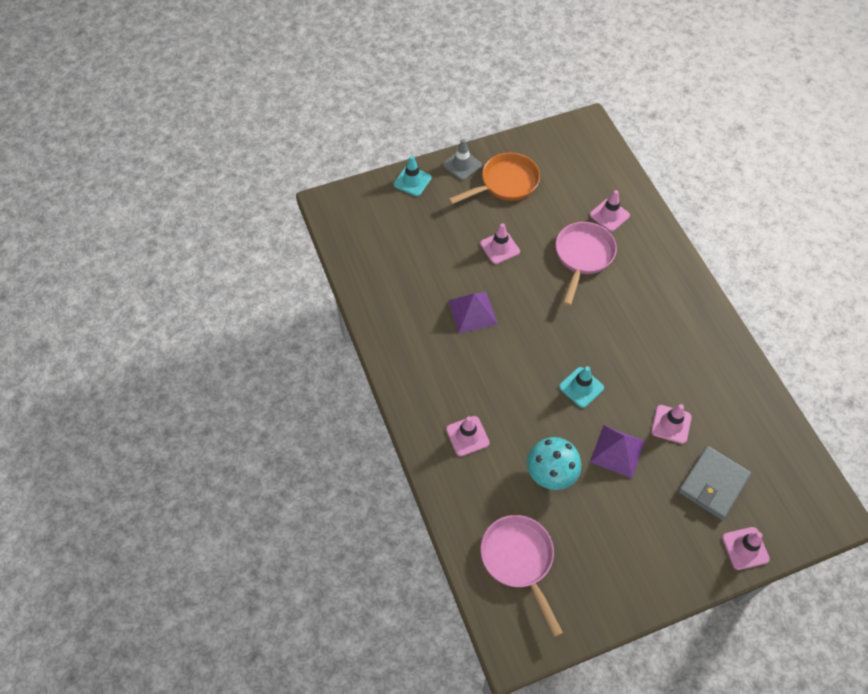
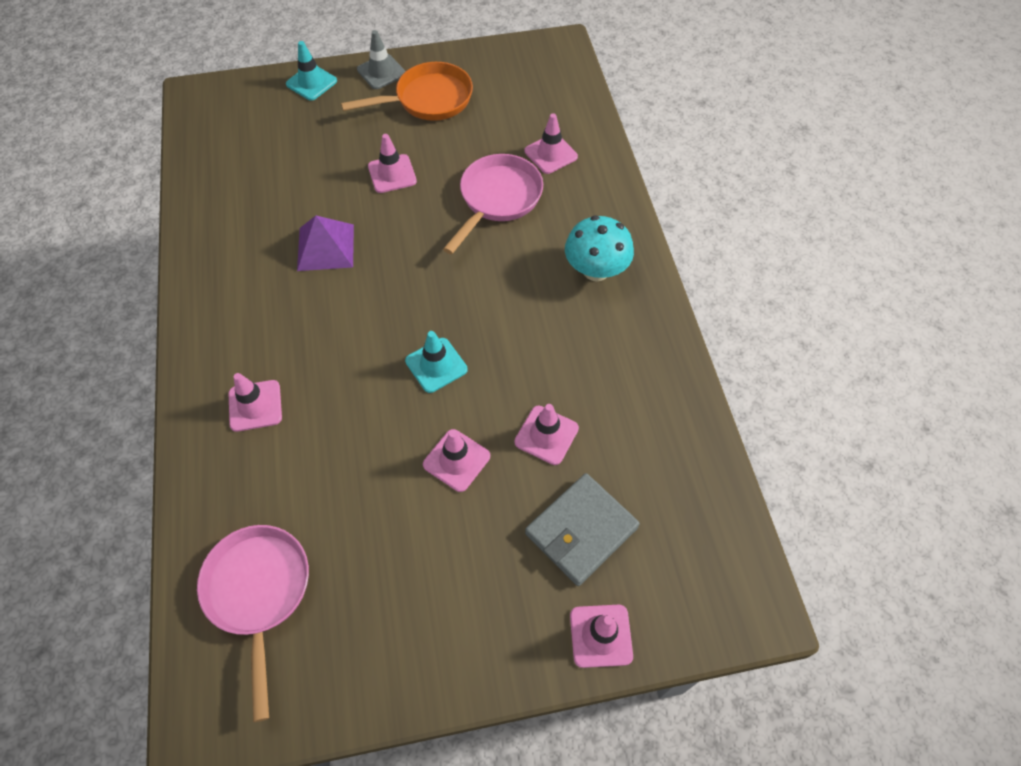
camera: 10 degrees right, 0 degrees up
turquoise mushroom [527,437,581,490] -> turquoise mushroom moved to [565,215,634,281]
purple pyramid [590,425,645,478] -> pink traffic cone [423,429,490,492]

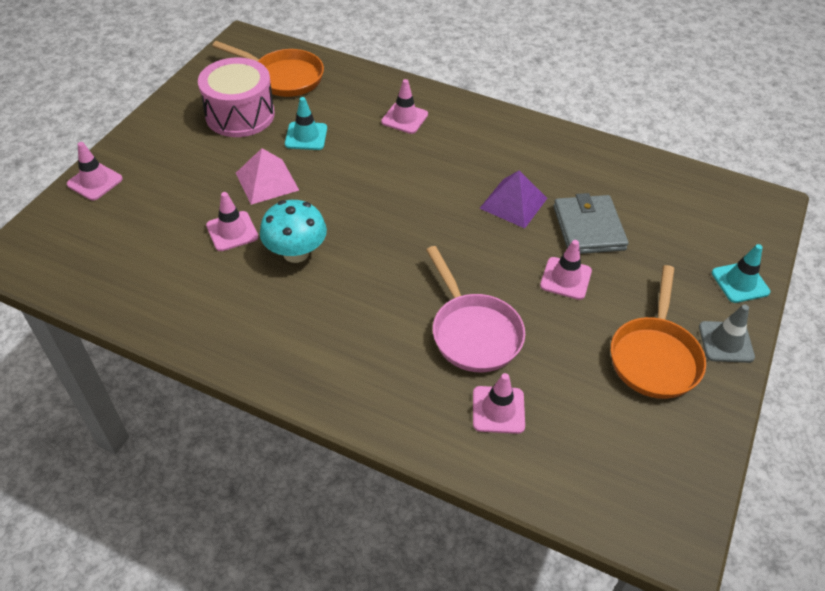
camera: 125 degrees right, 10 degrees down
pink pan [197,525,309,722] -> orange pan [212,41,324,97]
turquoise traffic cone [405,331,468,393] -> turquoise traffic cone moved to [285,97,327,150]
pink traffic cone [423,429,490,492] -> pink pyramid [236,148,299,205]
grey wallet [525,473,640,586] -> grey wallet moved to [553,193,628,254]
turquoise mushroom [565,215,634,281] -> turquoise mushroom moved to [260,200,327,263]
none -> pink drum [198,58,275,137]

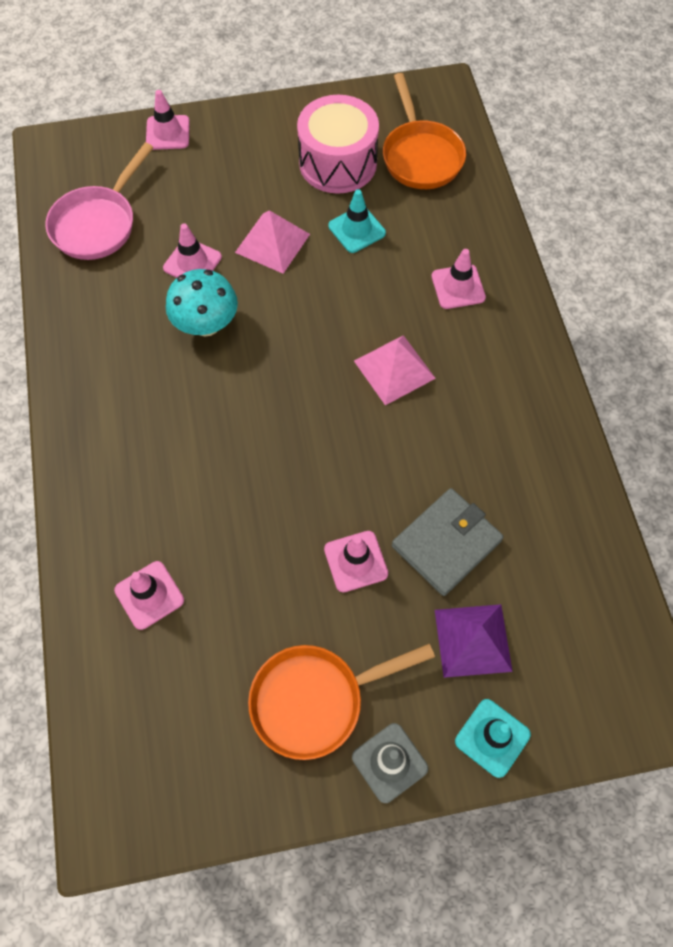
camera: 55 degrees right, 15 degrees up
pink pan [426,246,525,372] -> pink pan moved to [45,143,154,260]
purple pyramid [479,170,547,228] -> purple pyramid moved to [435,604,513,678]
none -> pink pyramid [354,335,436,405]

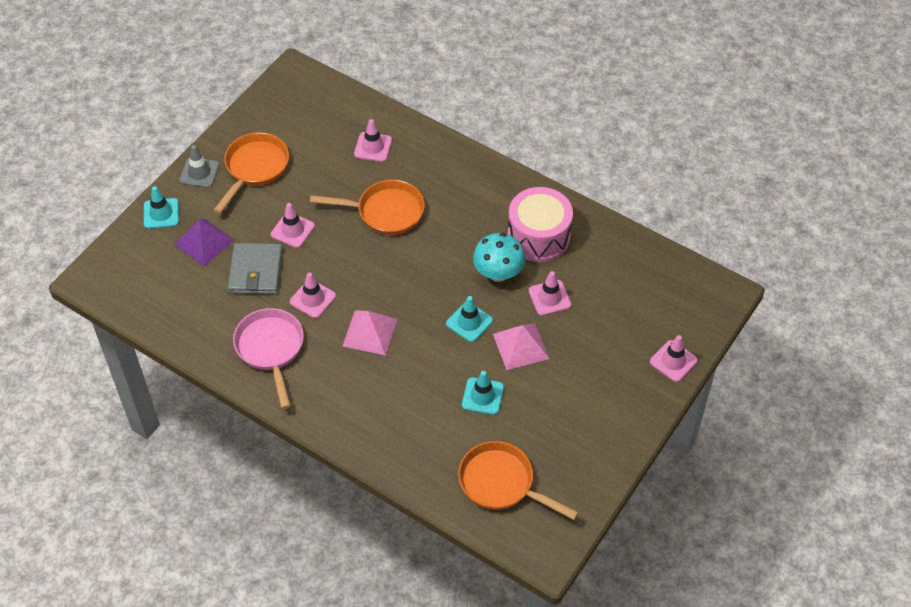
camera: 135 degrees right, 10 degrees down
pink pan [45,143,154,260] -> pink pan moved to [233,308,304,409]
pink drum [297,95,379,194] -> pink drum moved to [508,187,573,262]
pink traffic cone [431,249,486,309] -> pink traffic cone moved to [290,272,336,318]
none -> orange pan [310,180,425,235]
none -> turquoise traffic cone [446,296,493,342]

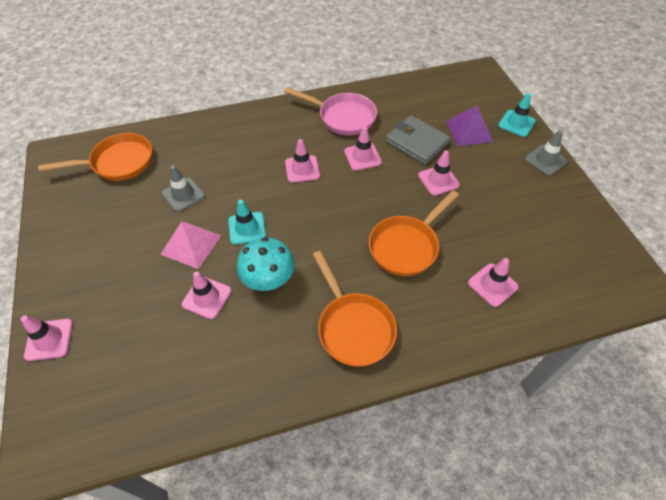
camera: 130 degrees right, 0 degrees up
orange pan [213,132,289,214] -> orange pan moved to [312,251,397,367]
pink pyramid [343,310,397,356] -> pink traffic cone [285,139,320,183]
turquoise traffic cone [462,371,504,415] -> grey traffic cone [162,165,205,212]
pink drum [508,187,573,262] -> none

